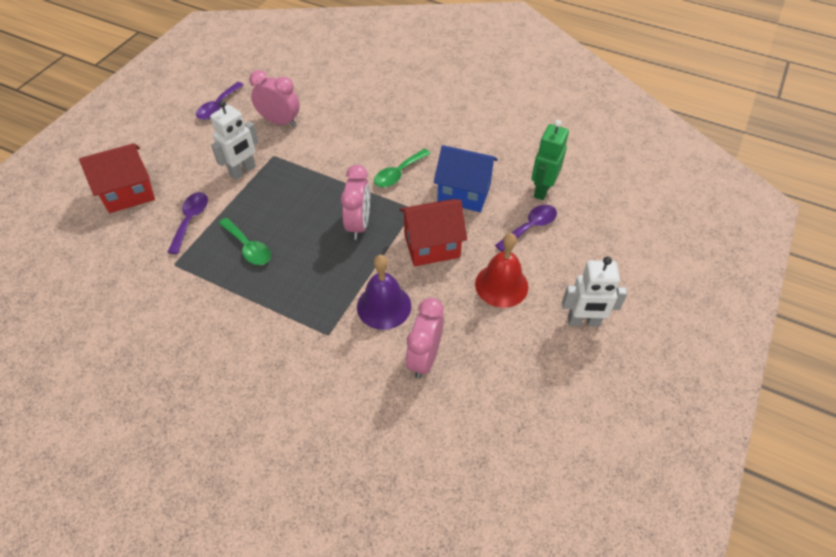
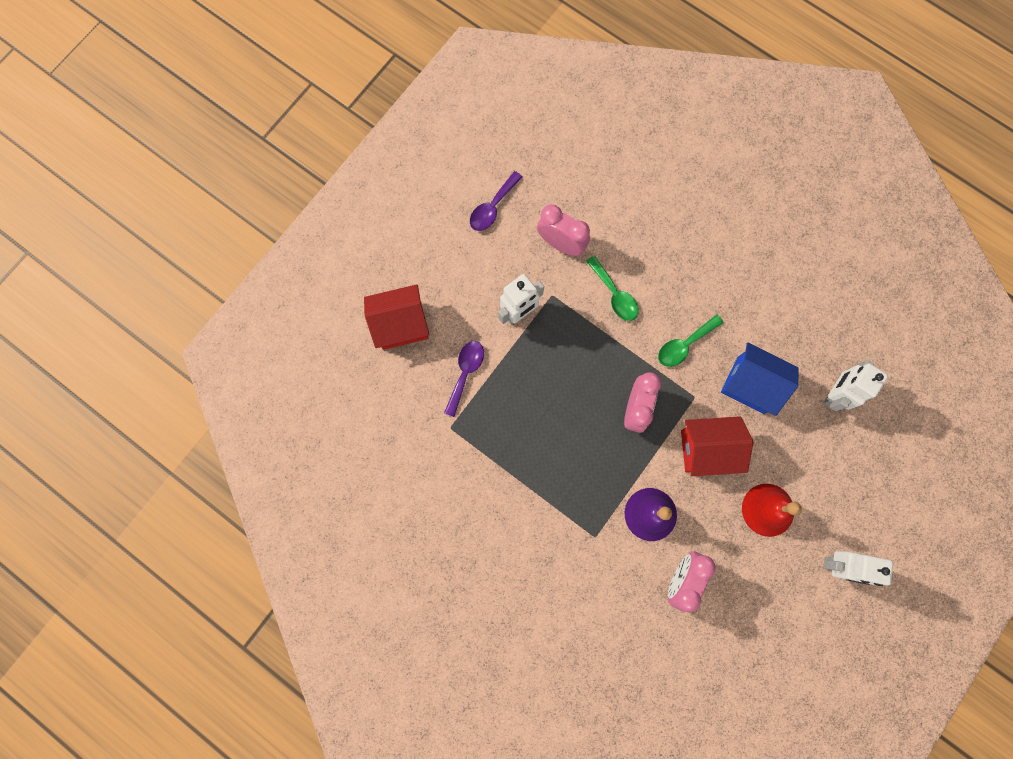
camera: 10 degrees right, 25 degrees up
green spoon [218,218,271,265] -> green spoon moved to [586,256,639,321]
purple spoon [495,205,557,252] -> none
green robot [531,120,569,200] -> white robot [824,360,888,411]

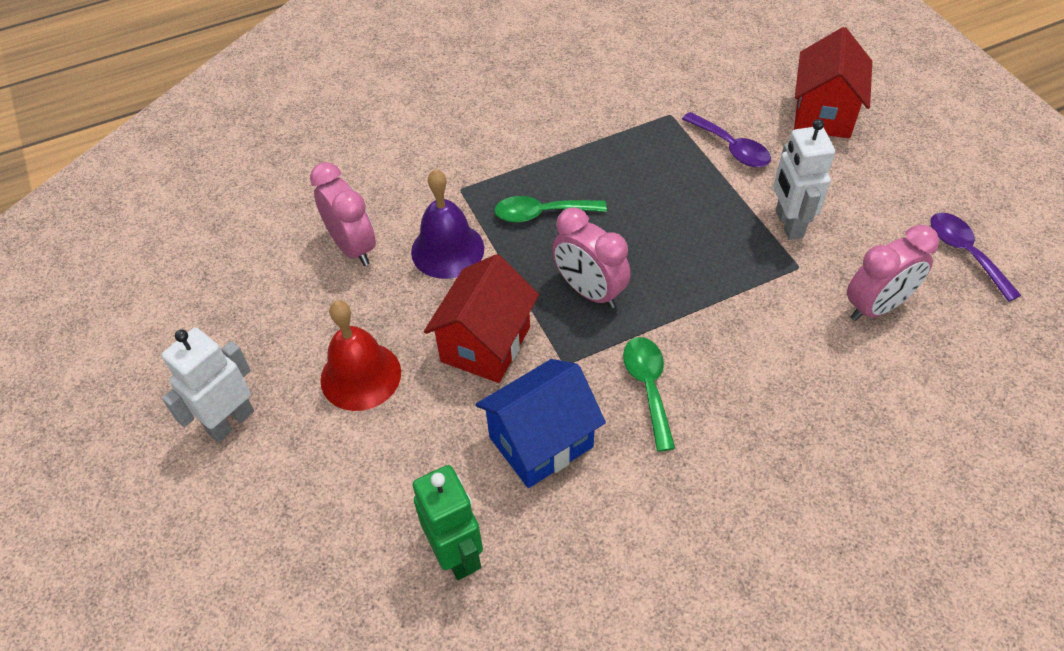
camera: 120 degrees right, 25 degrees down
green spoon [586,256,639,321] -> green spoon moved to [495,196,607,222]
white robot [824,360,888,411] -> green robot [413,465,483,580]

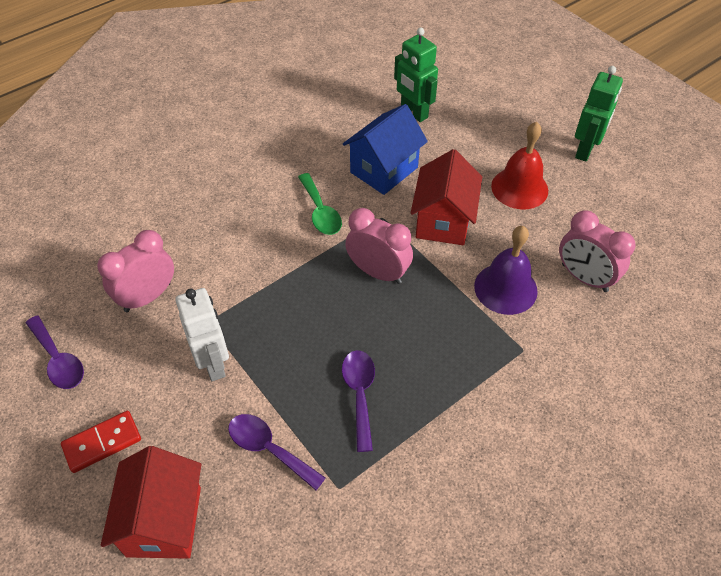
camera: 165 degrees right, 0 degrees up
white robot [162,328,254,442] -> green robot [575,66,623,162]
green spoon [495,196,607,222] -> none
none -> red domino [61,411,141,473]
none -> purple spoon [342,350,375,452]

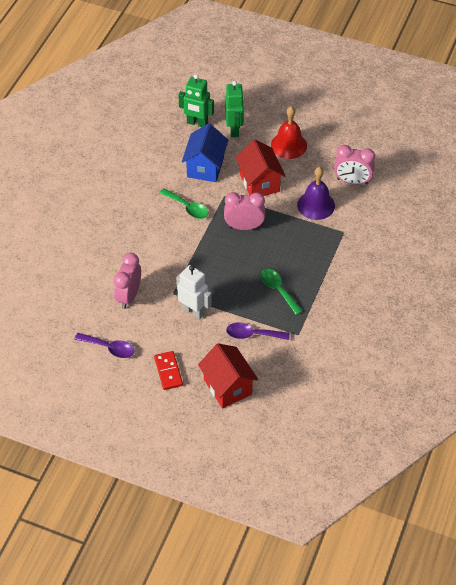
camera: 30 degrees left, 0 degrees up
red domino [61,411,141,473] -> red domino turned 45 degrees counterclockwise [154,351,183,390]
purple spoon [342,350,375,452] -> green spoon [260,269,303,315]
green robot [575,66,623,162] -> green robot moved to [225,81,244,137]

